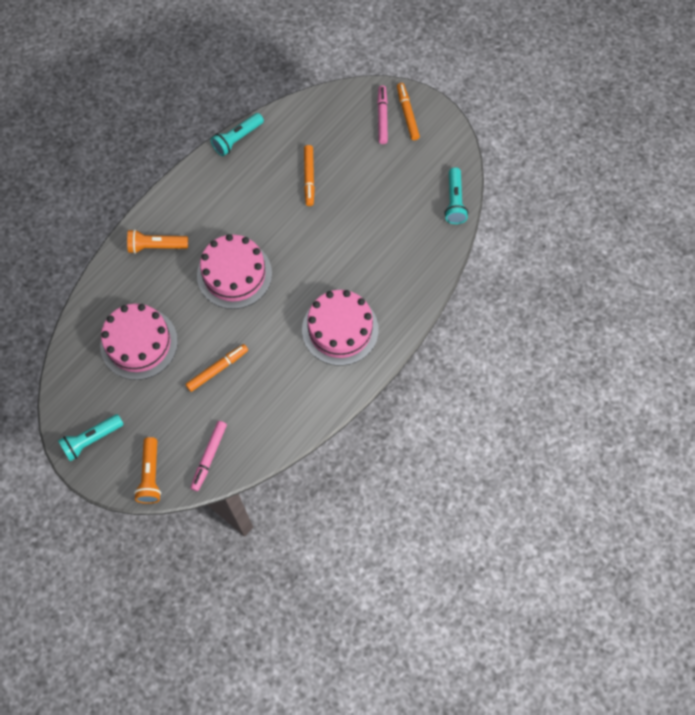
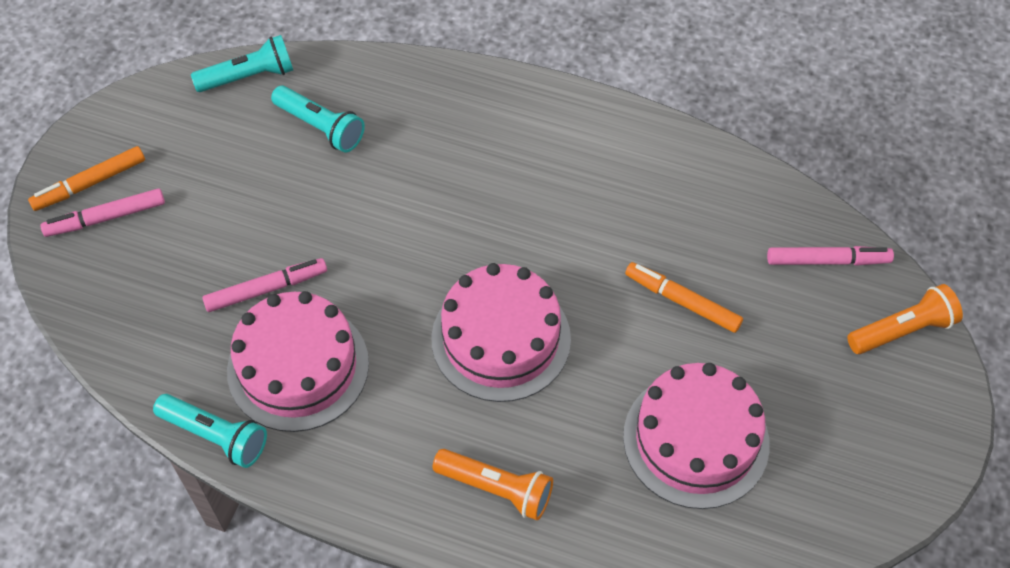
camera: 110 degrees left, 10 degrees down
turquoise flashlight [58,414,124,461] -> turquoise flashlight moved to [271,85,365,152]
orange flashlight [127,229,188,254] -> orange flashlight turned 45 degrees counterclockwise [432,449,553,521]
pink cake [302,290,379,366] -> pink cake moved to [227,291,369,432]
orange marker [304,145,315,206] -> pink marker [202,258,327,312]

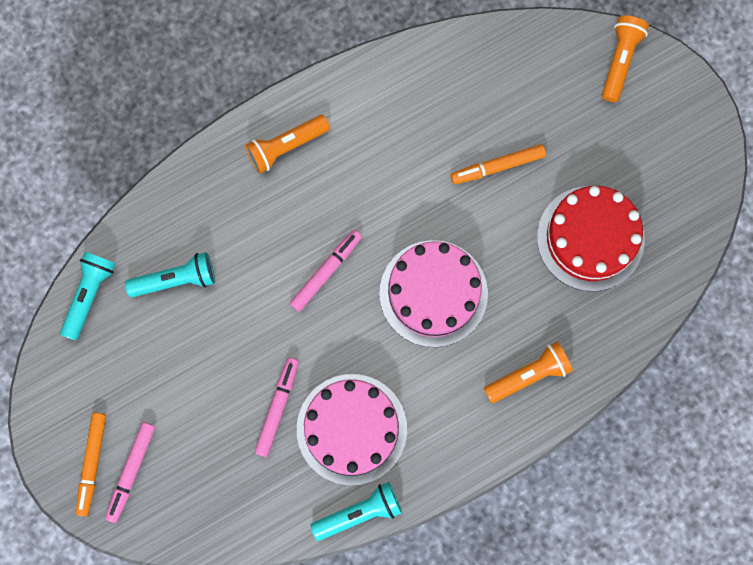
camera: 50 degrees left, 20 degrees up
pink cake [623,363,770,509] -> red cake [537,186,645,291]
pink marker [767,246,894,266] -> pink marker moved to [289,230,362,312]
none -> orange flashlight [245,115,330,173]

